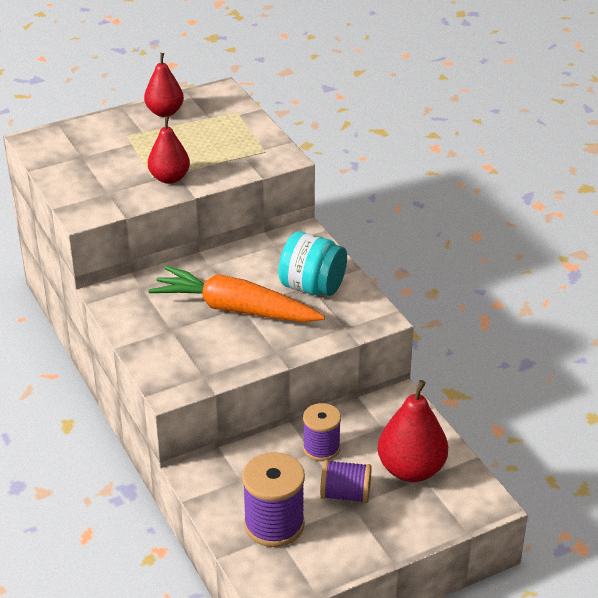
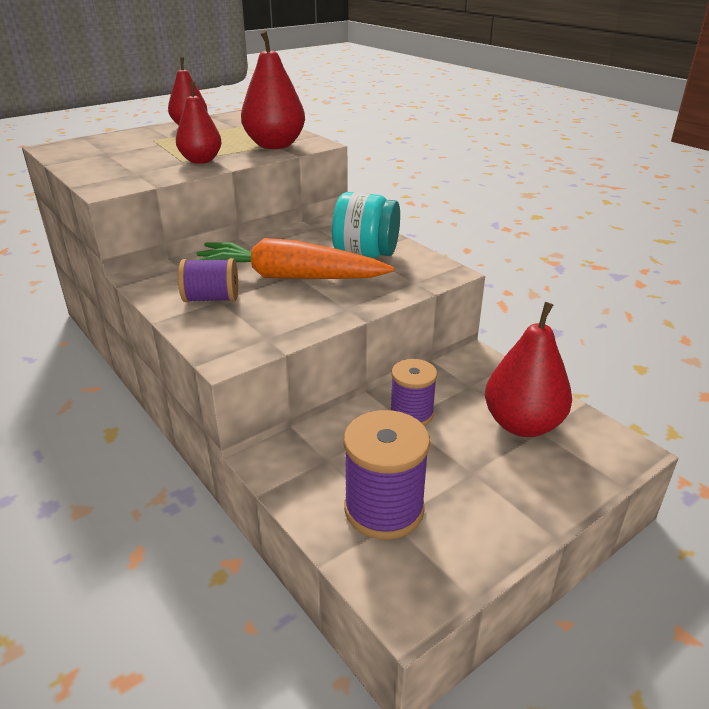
camera: 10 degrees left, 5 degrees down
purple spool [320,460,372,503] -> purple spool moved to [178,258,238,302]
none -> red pear [241,30,305,149]

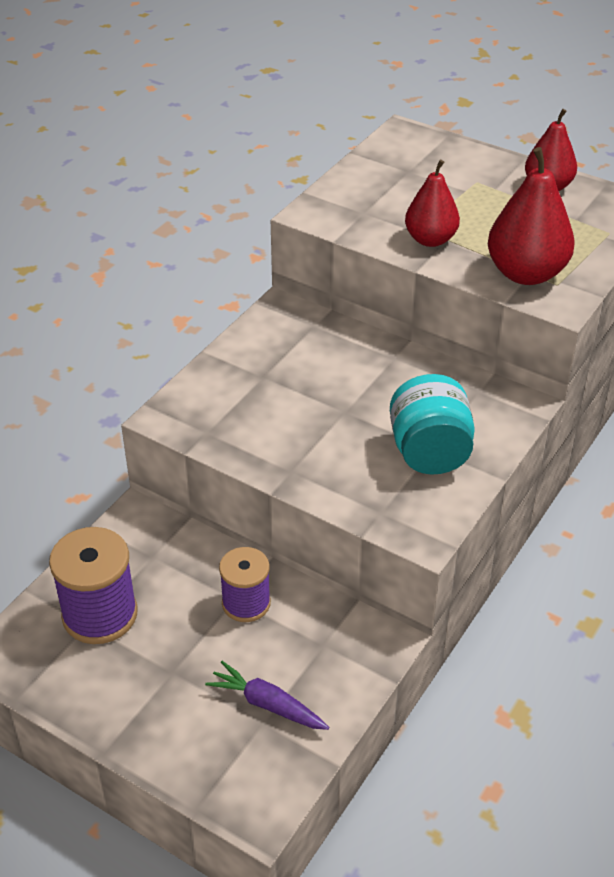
camera: 70 degrees right, 10 degrees up
purple spool [178,258,238,302] -> none
orange carrot [197,238,394,279] -> none
red pear [485,302,572,437] -> purple carrot [205,661,329,730]

